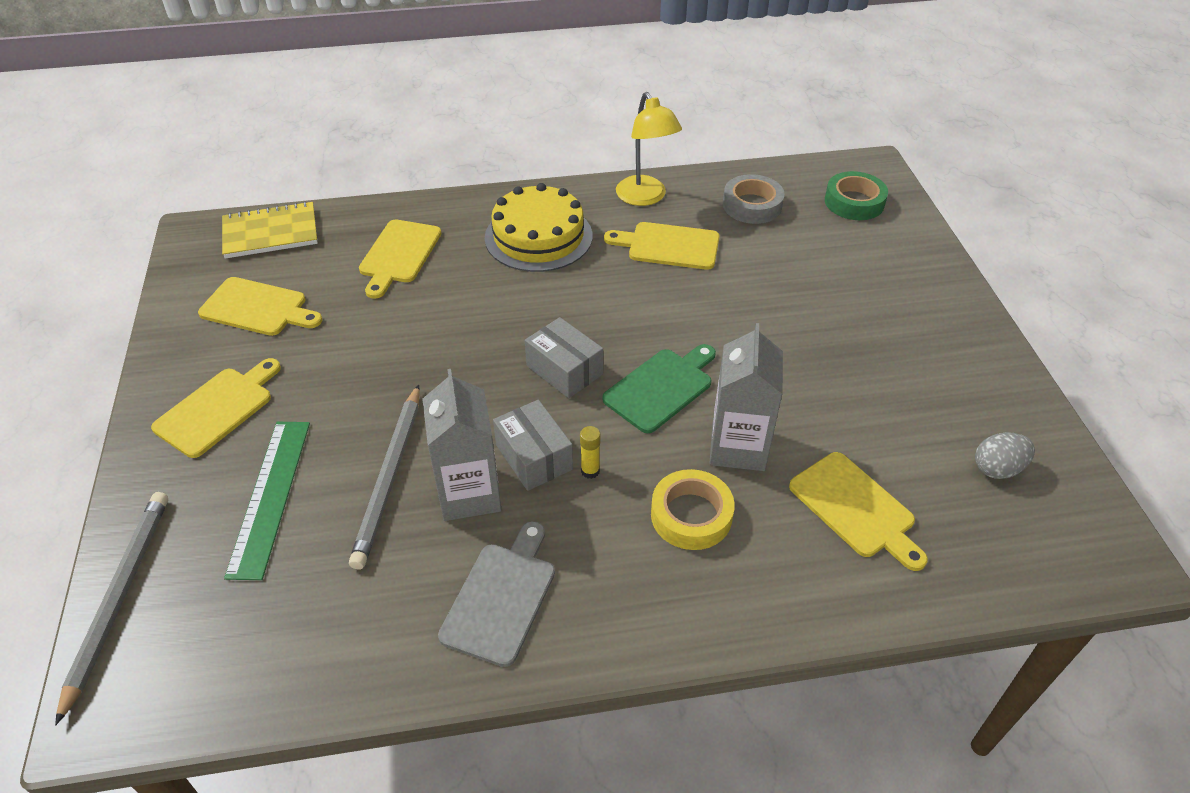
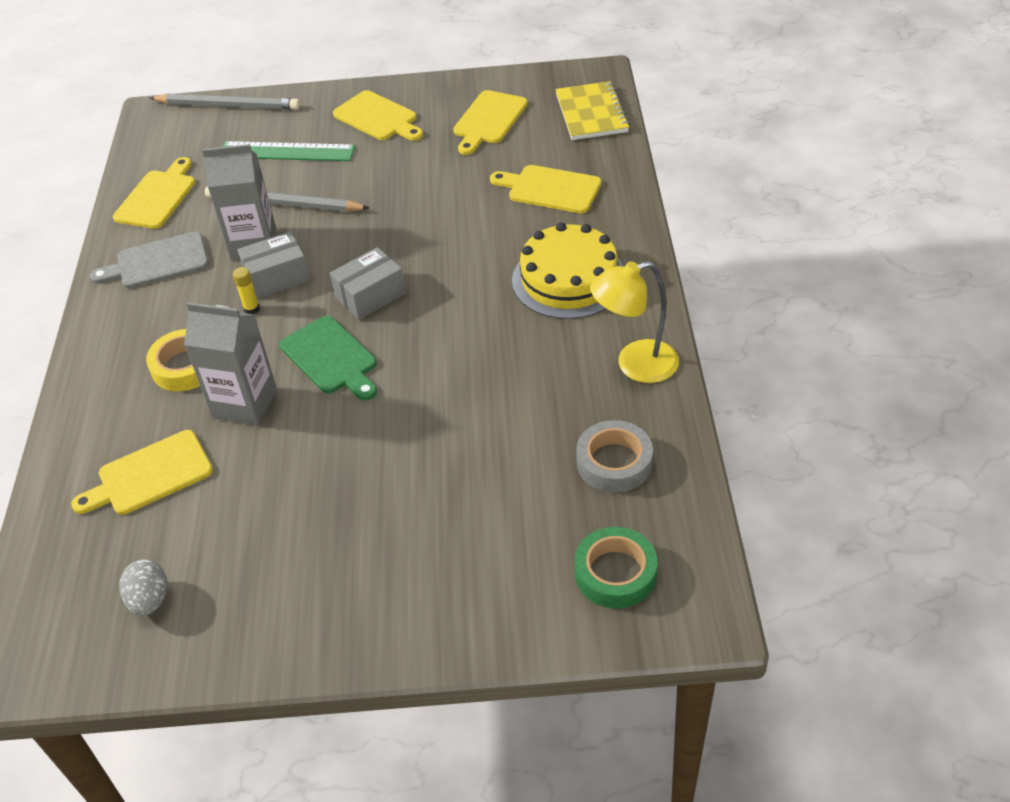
camera: 100 degrees right, 0 degrees up
grey cutting board [438,521,555,667] -> grey cutting board turned 135 degrees clockwise [90,232,209,288]
yellow cutting board [604,222,720,270] -> yellow cutting board moved to [113,157,195,229]

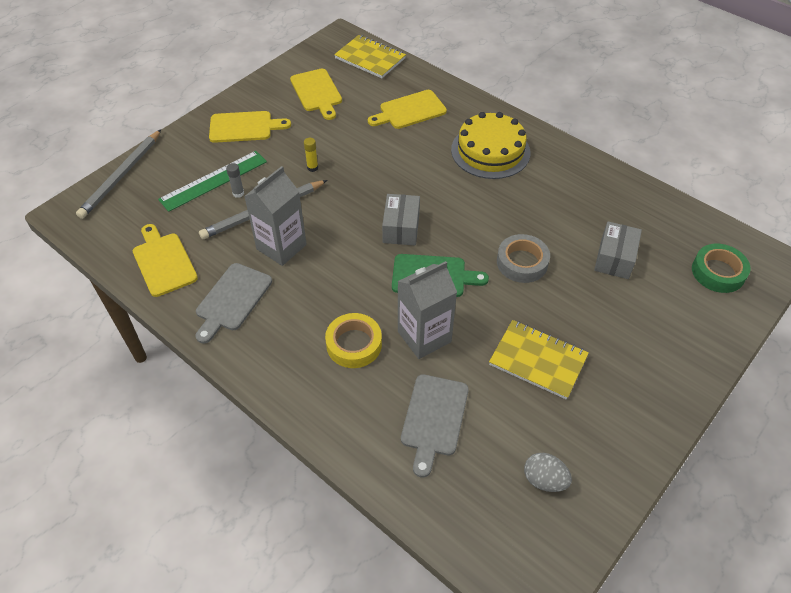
camera: 50 degrees left, 5 degrees up
yellow cutting board [71,430,213,515] -> grey cutting board [401,374,469,478]
grey pencil [150,94,300,110] -> grey pencil turned 150 degrees clockwise [76,129,161,219]
yellow glue stick [233,267,260,314] -> yellow glue stick moved to [304,138,318,172]
grey box [237,231,310,299] -> grey box moved to [594,221,642,279]
grey tape [576,420,653,493] -> grey tape moved to [497,234,550,283]
yellow lamp [590,261,679,383] -> none
none -> grey glue stick [226,163,244,198]
none -> yellow notebook [489,320,589,399]

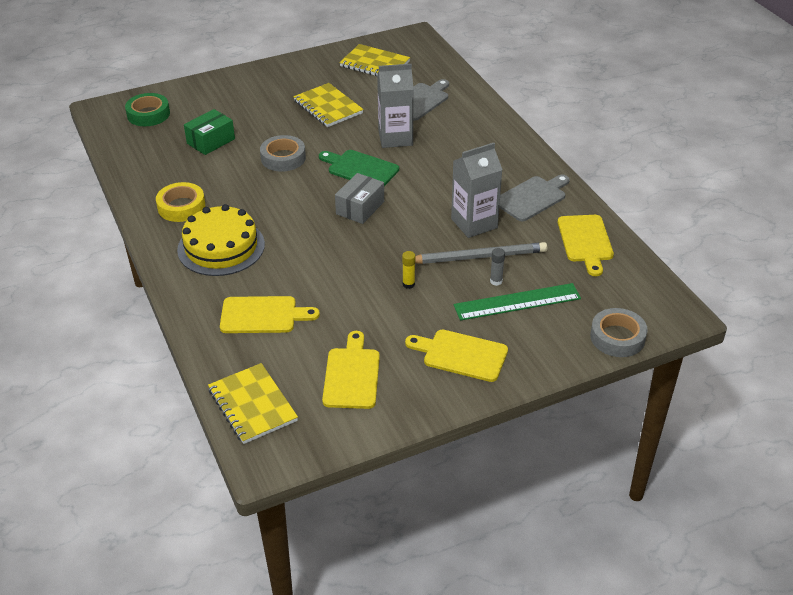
camera: 155 degrees left, 10 degrees down
grey pencil [76,129,161,219] -> grey tape [590,308,648,357]
yellow tape [325,313,382,368] -> yellow tape moved to [156,182,205,222]
grey egg [524,453,572,492] -> yellow notebook [339,44,410,76]
grey box [594,221,642,279] -> green box [184,109,235,155]

